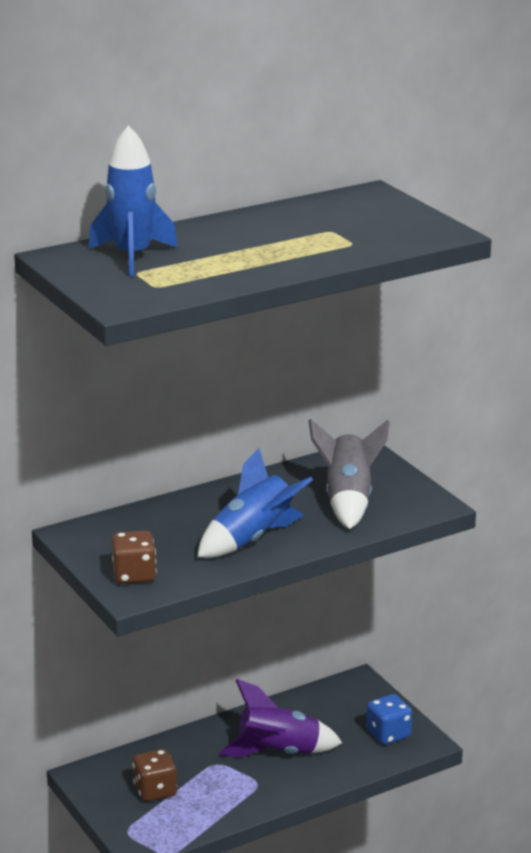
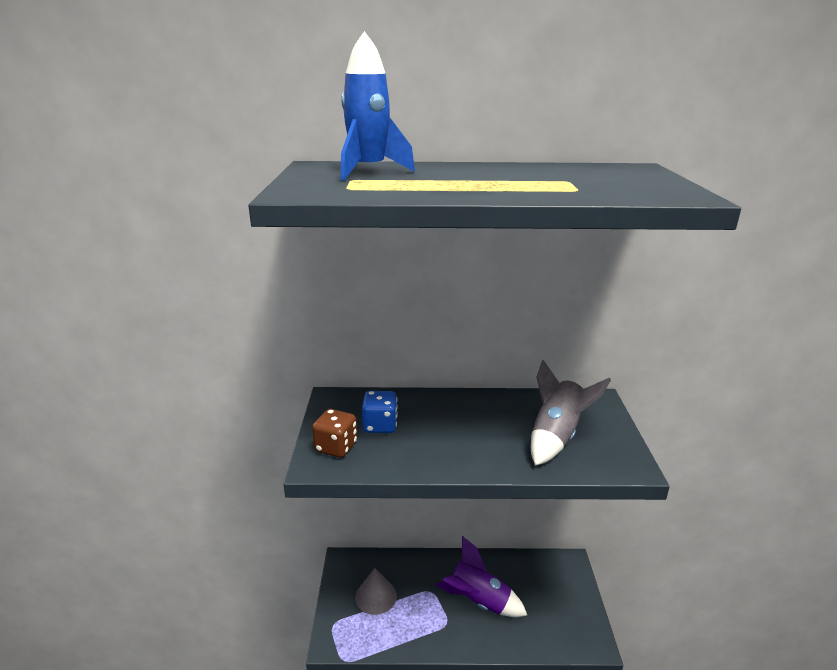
camera: 30 degrees right, 0 degrees up
brown dice [133,749,177,802] -> grey cone [355,568,397,615]
blue rocket [197,448,313,558] -> none
blue dice [366,694,412,745] -> blue dice moved to [362,391,398,433]

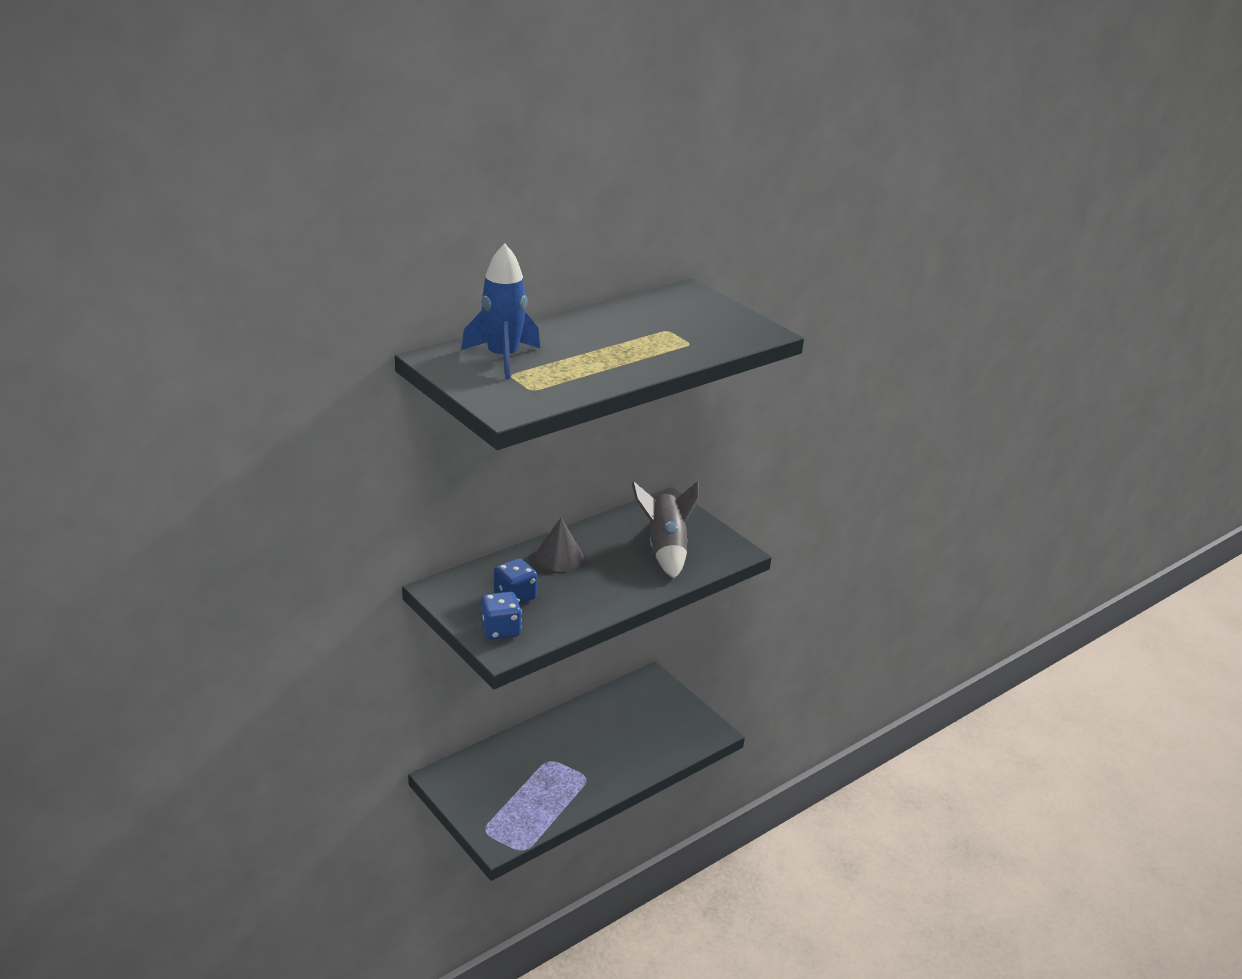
camera: 40 degrees left, 5 degrees up
brown dice [312,409,357,458] -> blue dice [481,592,522,640]
grey cone [355,568,397,615] -> grey cone moved to [535,518,584,572]
purple rocket [435,536,527,617] -> none

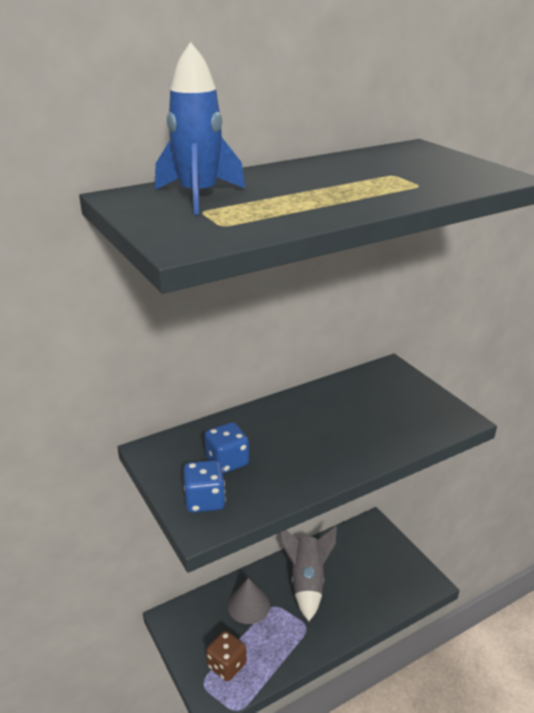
camera: 10 degrees right, 0 degrees up
grey cone [535,518,584,572] -> grey cone moved to [228,578,270,624]
grey rocket [632,481,699,579] -> grey rocket moved to [280,526,337,621]
none -> brown dice [206,631,246,681]

